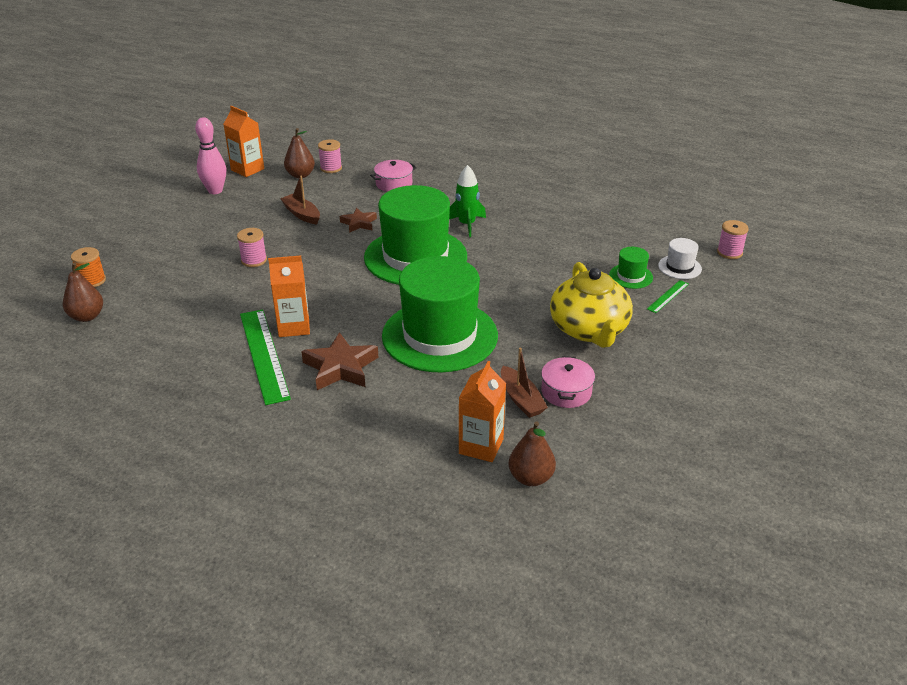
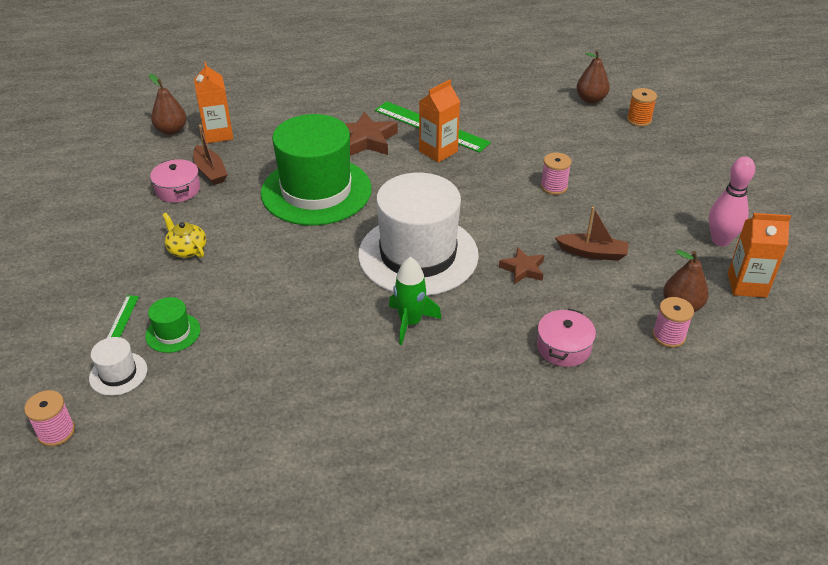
camera: 145 degrees right, 5 degrees up
green hat [364,185,467,285] -> white hat [358,173,479,296]
brown boat [501,348,548,418] -> brown boat turned 150 degrees counterclockwise [193,125,228,185]
yellow teapot [550,262,633,348] -> yellow teapot [162,213,206,258], size x0.48

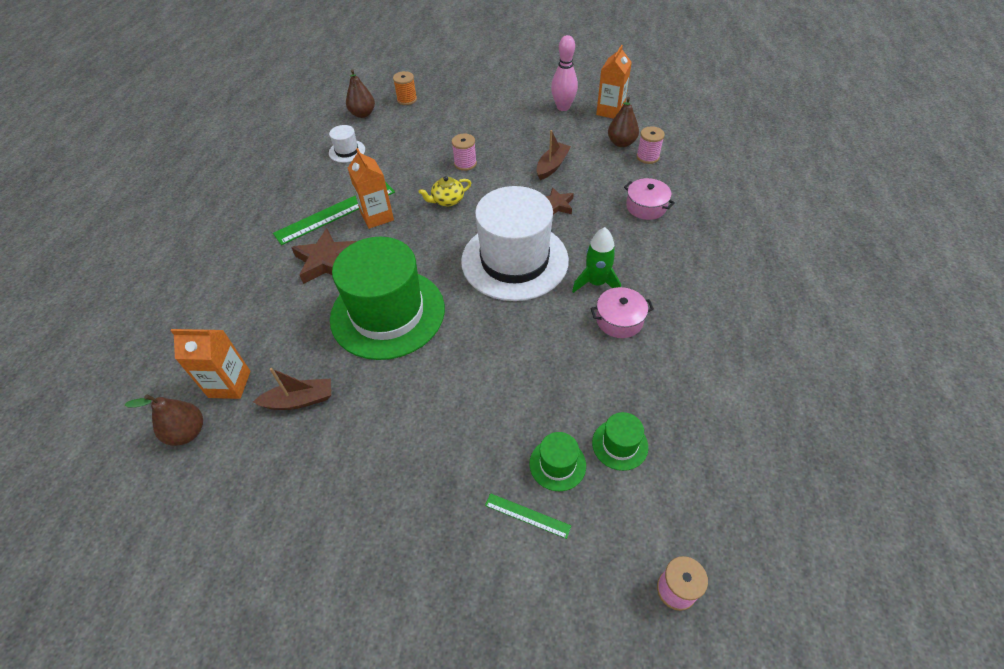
camera: 70 degrees left, 10 degrees up
white hat [89,337,147,396] -> white hat moved to [329,125,365,163]
pink pot [150,159,200,203] -> pink pot moved to [590,287,654,338]
yellow teapot [162,213,206,258] -> yellow teapot moved to [418,176,471,206]
none -> green hat [592,412,648,471]

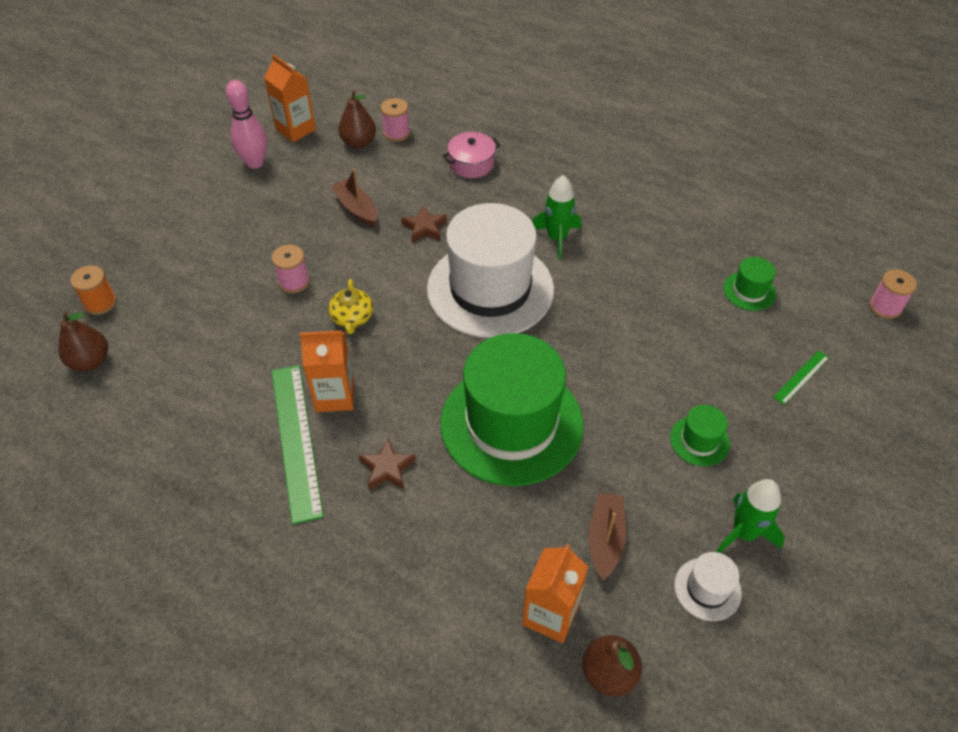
camera: 70 degrees left, 0 degrees up
brown star [291,228,357,284] -> brown star [359,439,416,490], size x0.60
white hat [329,125,365,163] -> white hat moved to [674,552,742,621]
green hat [529,432,586,492] -> green hat moved to [670,405,730,466]
pink pot [590,287,654,338] -> none
none -> green rocket [716,479,785,553]

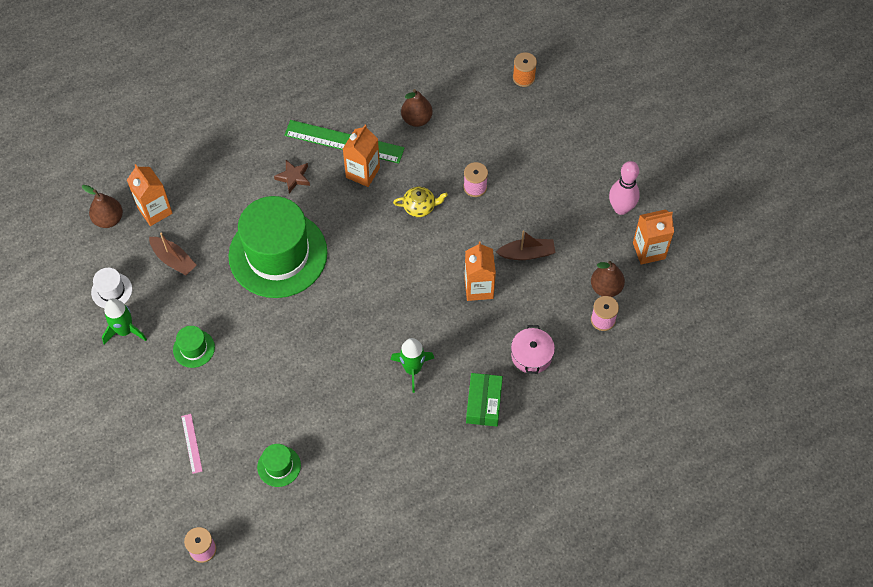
camera: 120 degrees right, 10 degrees up
brown pear [58,311,108,371] -> brown pear moved to [401,89,433,127]
yellow teapot [328,279,373,334] -> yellow teapot turned 150 degrees clockwise [393,187,448,217]
brown star [401,206,447,242] -> orange carton [464,242,496,301]
white hat [427,203,554,338] -> none
green ruler [773,350,830,405] -> pink ruler [181,414,202,474]
none -> green box [466,373,503,427]

